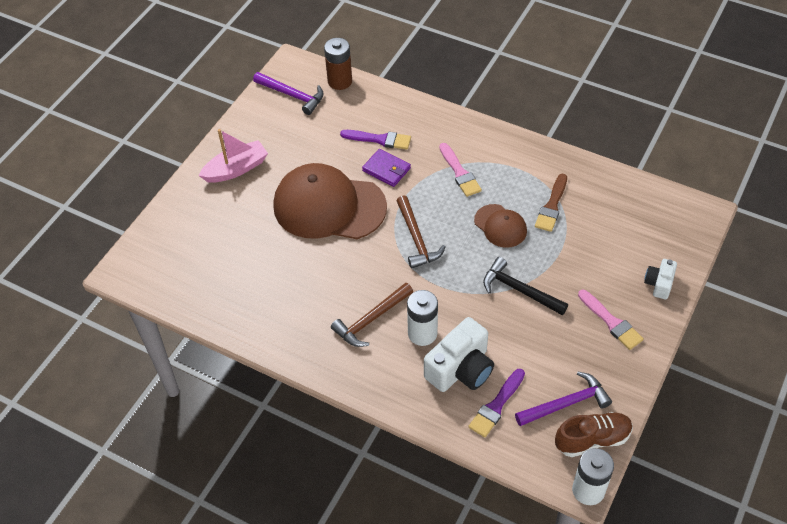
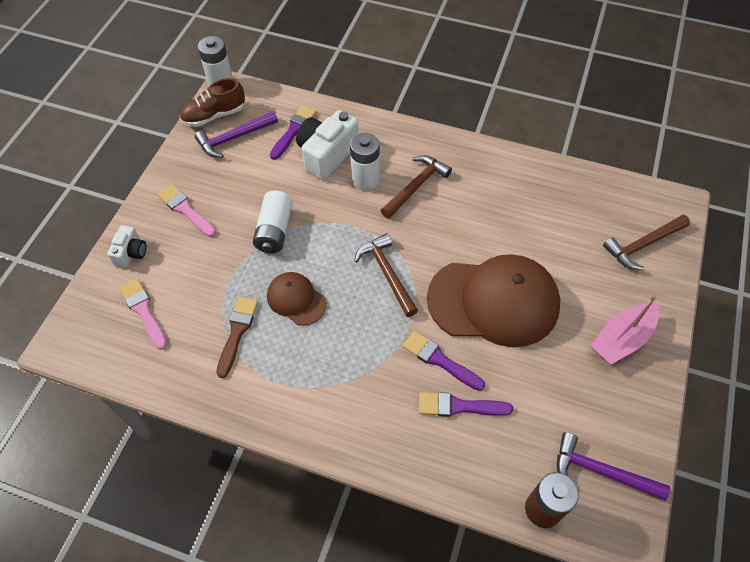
camera: 170 degrees right, 5 degrees up
purple wallet [362,149,411,187] -> purple brush [403,331,485,391]
pink brush [439,143,482,197] -> pink brush moved to [120,278,167,350]
black hammer [483,257,568,315] -> white battery [253,190,293,253]
none -> brown hammer [603,215,690,270]

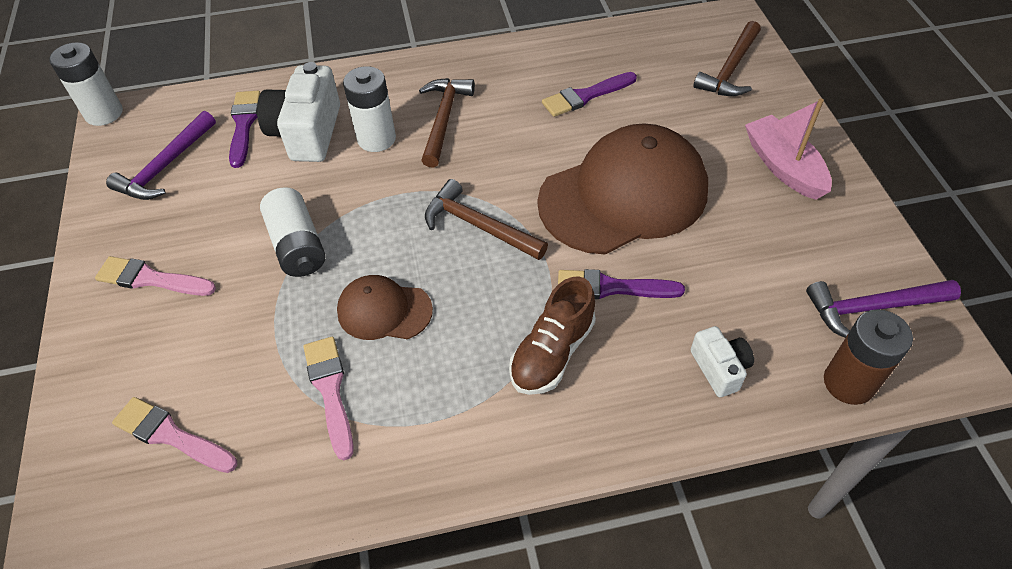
camera: 30 degrees left, 5 degrees down
white camera [107,225,146,268] -> white camera moved to [691,326,754,397]
brown shoe [180,78,245,127] -> brown shoe moved to [509,276,596,395]
brown brush [216,297,258,378] -> pink brush [303,337,354,460]
purple brush [419,392,513,417] -> purple brush moved to [542,72,637,117]
pink boat [590,295,660,364] -> pink boat turned 135 degrees clockwise [745,98,832,200]

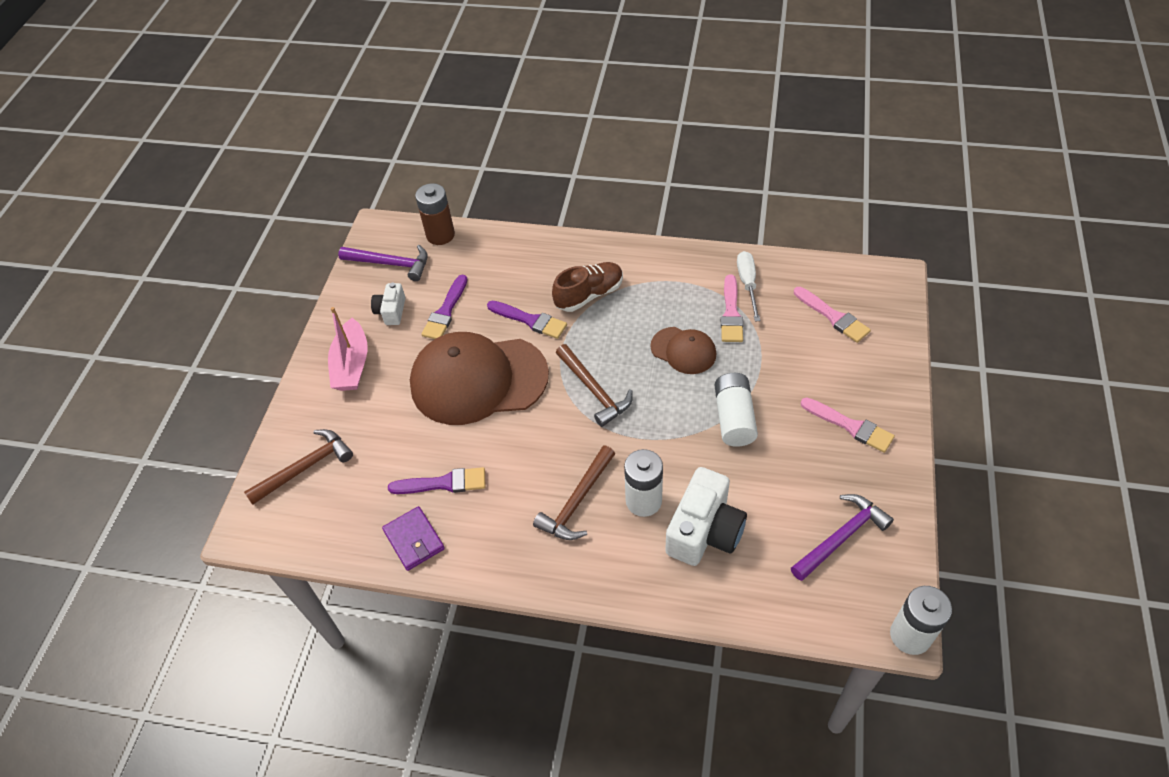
camera: 155 degrees left, 0 degrees up
purple brush [229,91,260,168] -> purple brush moved to [421,275,468,339]
white camera [691,326,754,397] -> white camera moved to [371,282,405,325]
none -> purple wallet [382,506,445,571]
none -> white screwdriver [737,251,760,321]

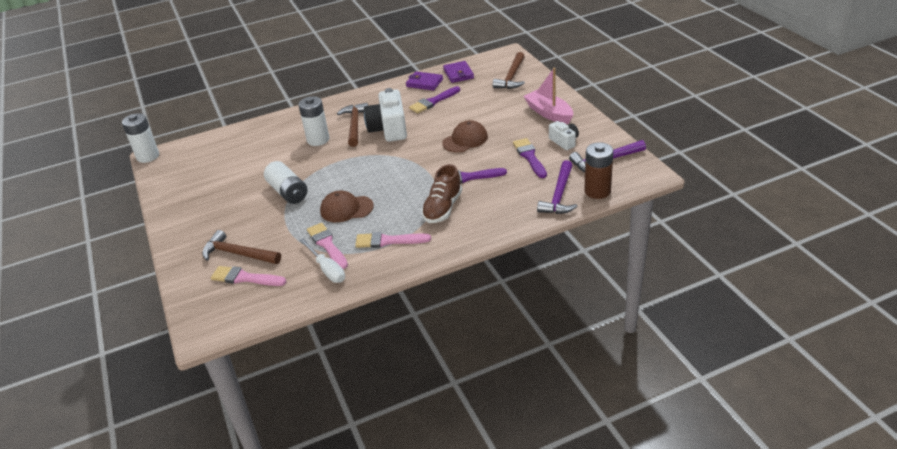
camera: 145 degrees right, 15 degrees down
brown cap [410,332,549,425] -> brown cap [442,120,488,153], size x0.49
brown hammer [556,344,633,427] -> brown hammer moved to [202,230,281,264]
white camera [665,467,747,566] -> white camera moved to [364,88,407,142]
purple hammer [791,494,894,581] -> purple hammer moved to [537,160,578,214]
pink brush [801,397,895,453] -> pink brush moved to [355,232,431,248]
none -> purple wallet [443,61,474,83]

